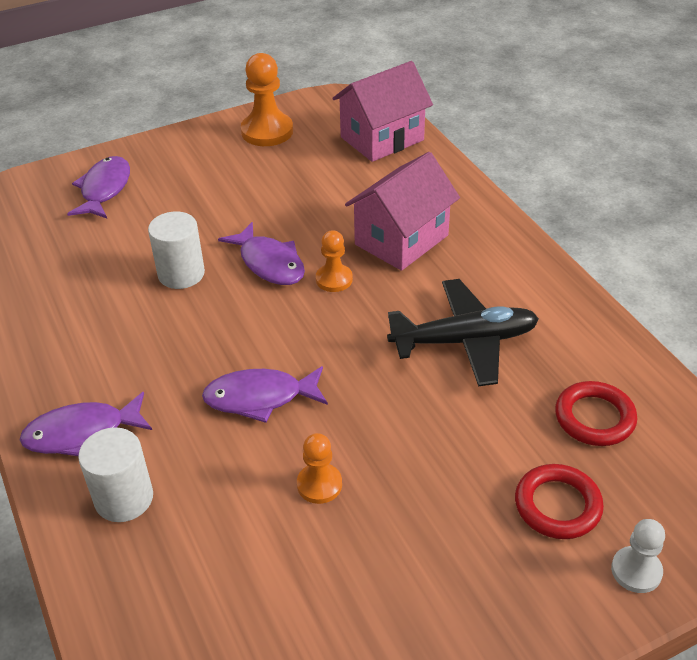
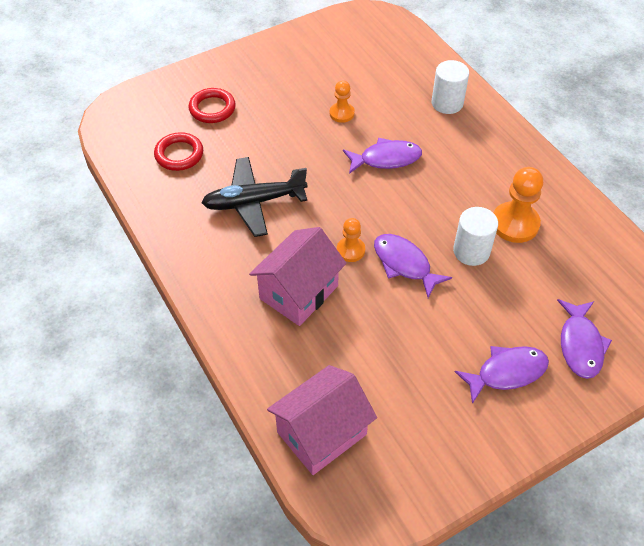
camera: 175 degrees right, 10 degrees up
purple fish [20,392,152,456] -> purple fish moved to [455,346,549,404]
orange pawn [241,53,293,146] -> orange pawn moved to [494,167,543,243]
white pawn [611,519,665,593] -> none

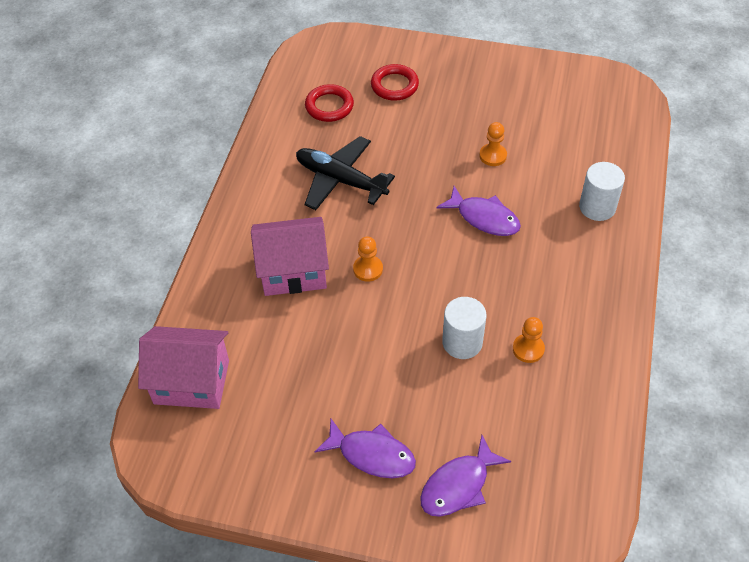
camera: 45 degrees right, 0 degrees up
purple fish [374,234,452,298] -> none
orange pawn [494,167,543,243] -> orange pawn [513,317,545,363], size x0.59

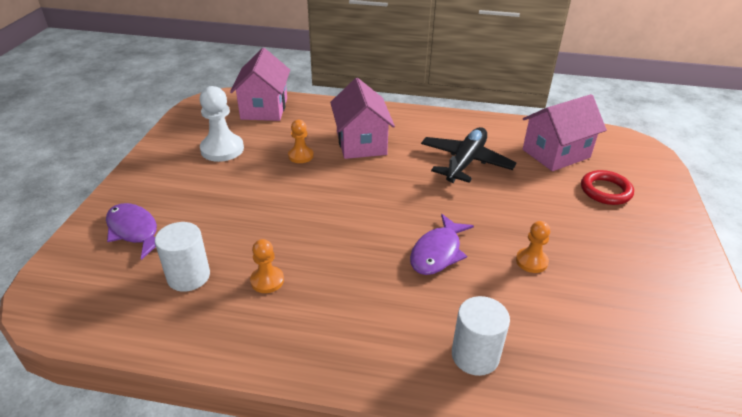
camera: 85 degrees right, 15 degrees down
red ring [305,84,354,122] -> pink house [523,94,607,171]
purple fish [314,419,416,478] -> none
orange pawn [353,236,383,282] -> orange pawn moved to [288,120,314,163]
white cylinder [442,297,487,359] -> white cylinder moved to [155,222,210,292]
none -> white pawn [200,86,244,162]

